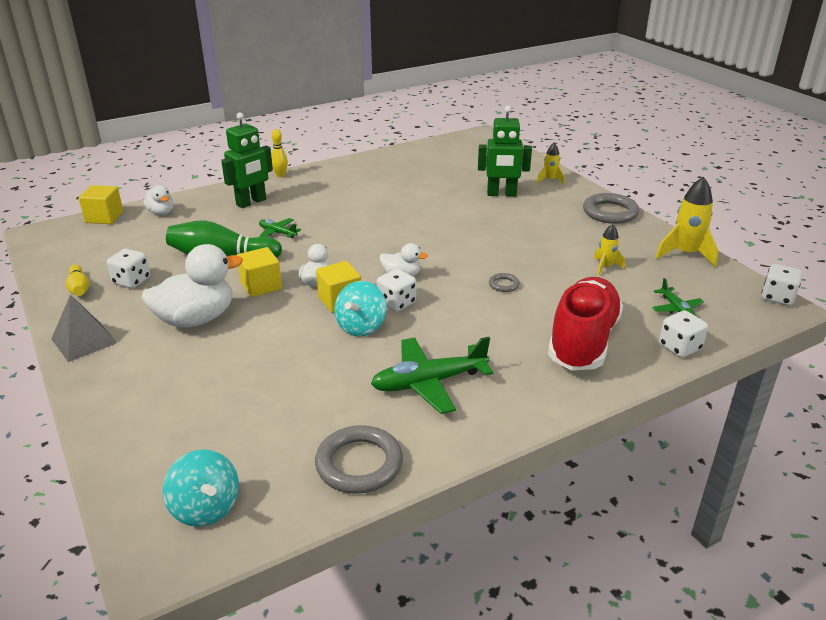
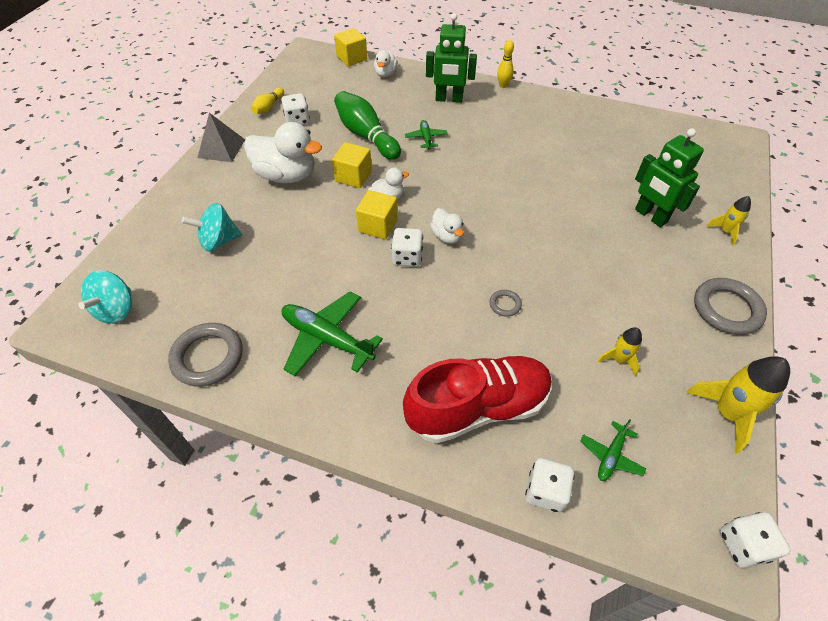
camera: 50 degrees right, 20 degrees up
turquoise spinning top [334,281,387,337] -> turquoise spinning top moved to [182,203,242,252]

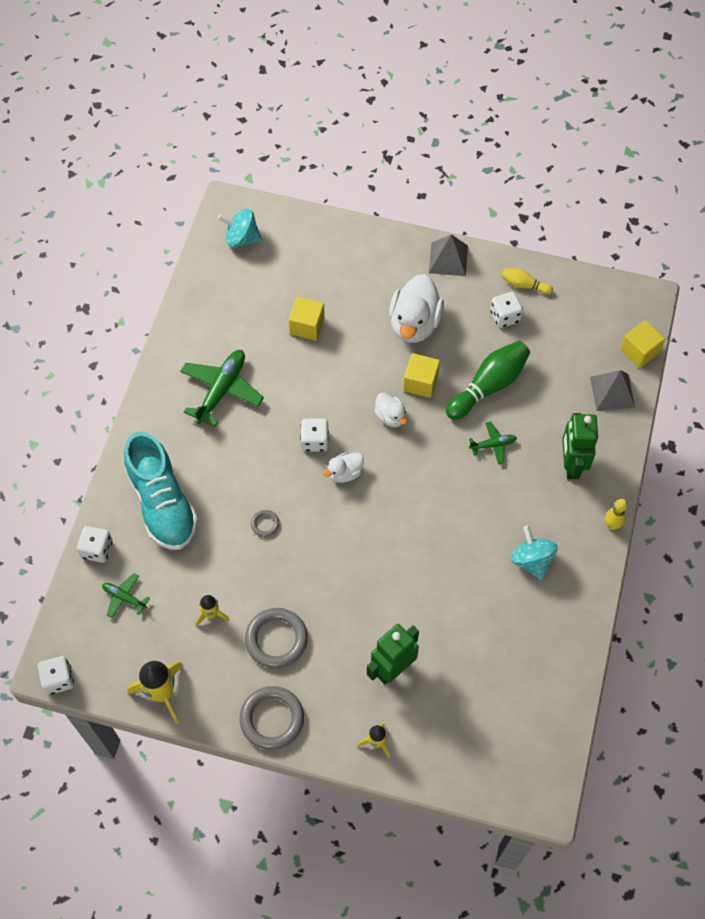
camera: 85 degrees right, 10 degrees up
grey ring [168,323,243,387] -> grey ring moved to [245,608,308,668]
turquoise spinning top [182,203,242,252] -> turquoise spinning top moved to [510,526,558,580]
yellow cube [356,190,398,239] -> yellow cube moved to [289,297,325,341]
white duck [374,50,398,77] -> grey pyramid [590,370,635,411]
red shoe [403,356,552,443] -> turquoise shoe [124,431,198,550]

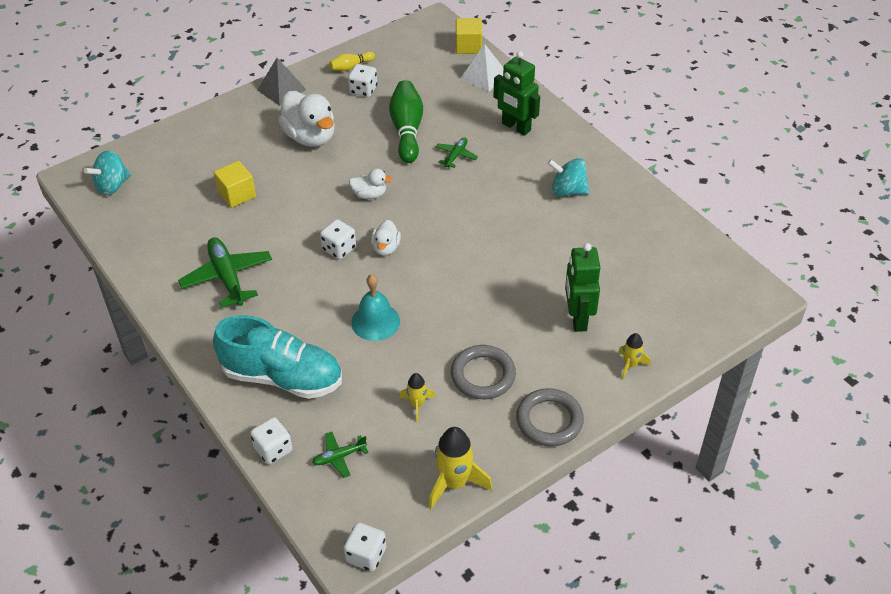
camera: 50 degrees left, 15 degrees down
grey ring [251,510,280,537] -> turquoise bell [351,274,400,341]
yellow cube [403,353,440,398] -> none
grey pyramid [590,370,635,411] -> white pyramid [460,44,503,92]
yellow bowling pin [605,499,628,530] -> none

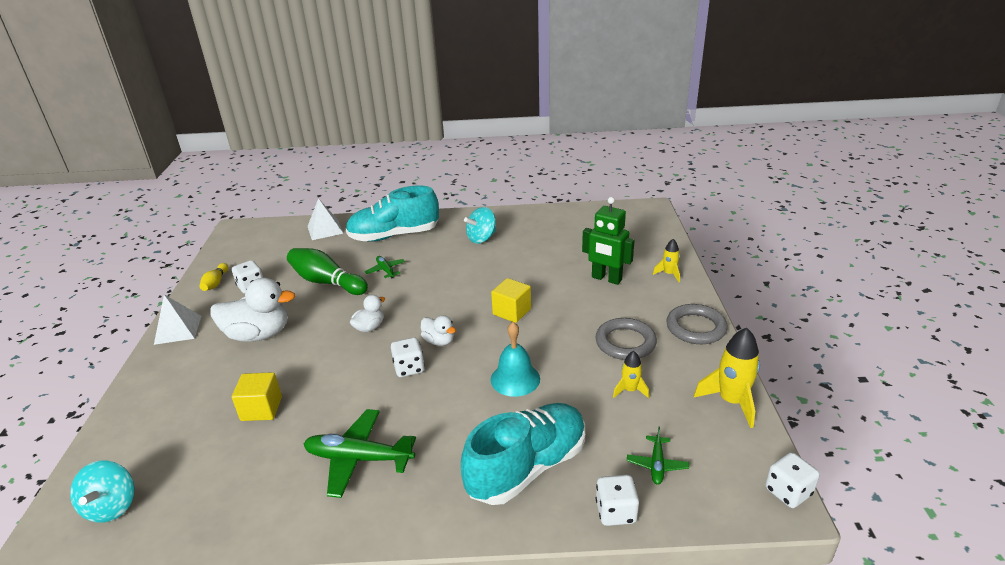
camera: 55 degrees left, 15 degrees down
grey pyramid [257,58,307,106] -> white pyramid [154,295,201,345]
yellow cube [456,18,482,54] -> yellow cube moved to [491,278,531,323]
green robot [493,51,540,136] -> turquoise shoe [346,186,439,241]

